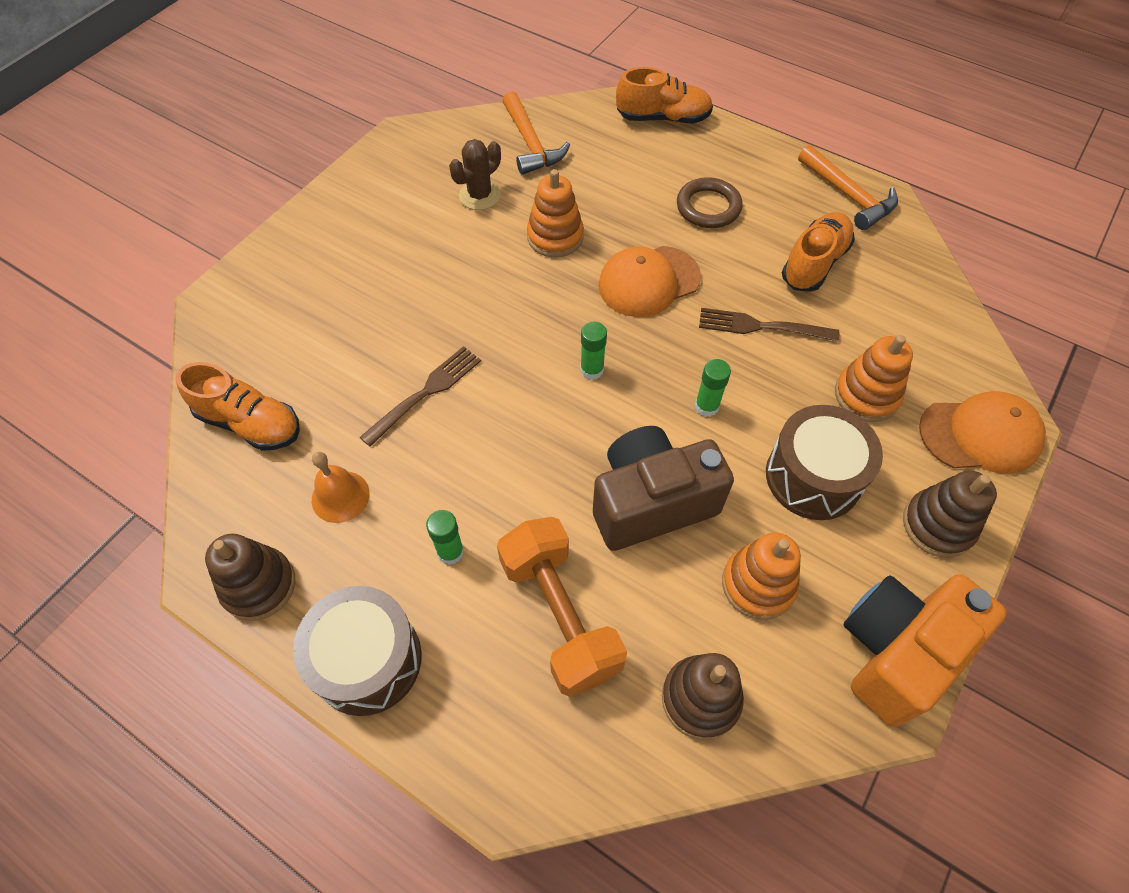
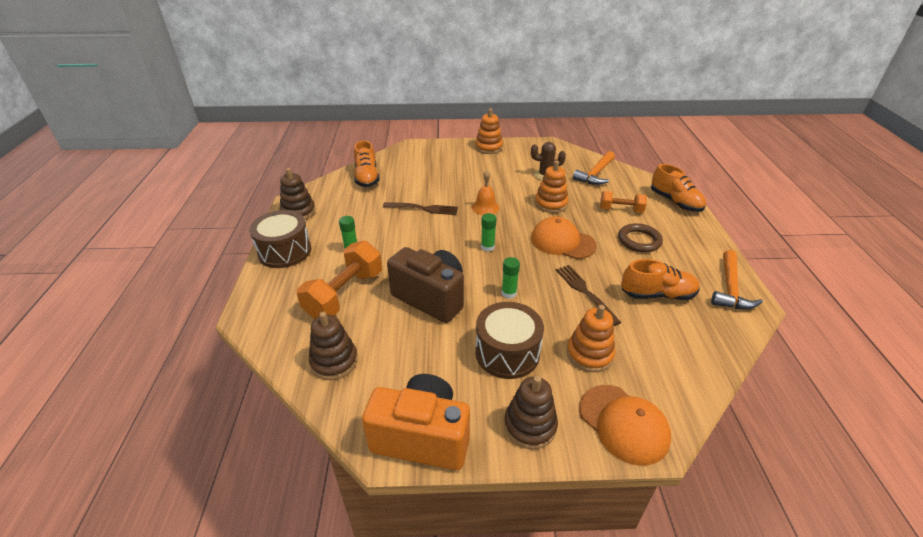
camera: 55 degrees right, 20 degrees down
orange bell [312,452,370,523] -> orange bell moved to [472,170,499,215]
orange stacking toy [722,533,801,620] -> orange stacking toy moved to [475,108,503,154]
none -> orange dumbbell [600,191,647,213]

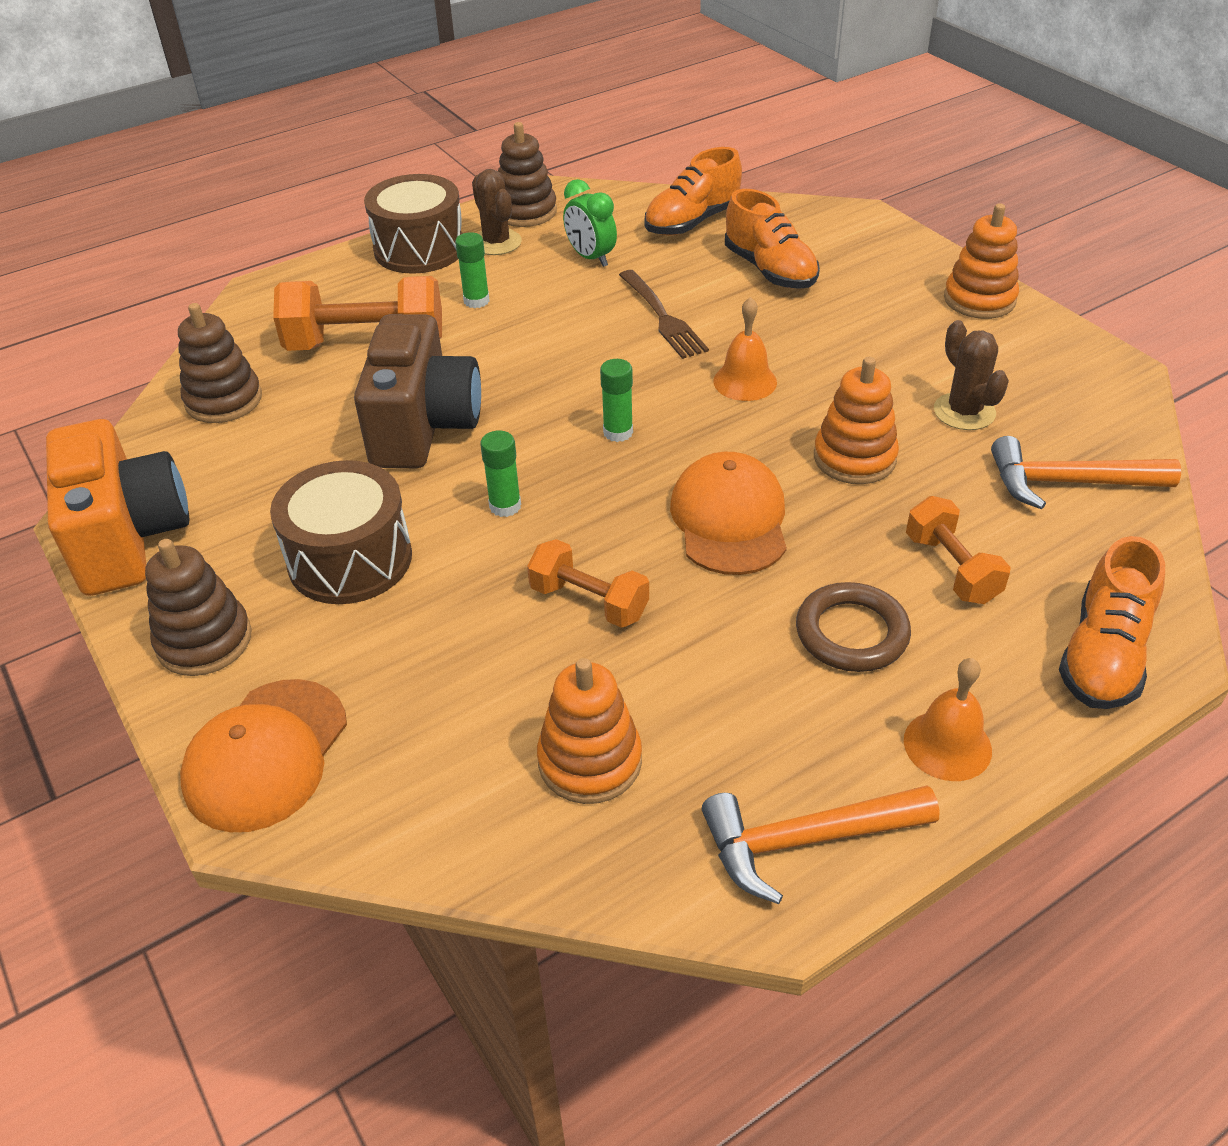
camera: 60 degrees right, 5 degrees up
brown fork [556,265,621,326] -> orange dumbbell [527,539,649,628]
orange stacking toy [567,305,615,372] -> orange stacking toy moved to [537,658,642,804]
orange shoe [621,259,700,300] -> orange shoe moved to [725,189,820,289]
none -> brown cactus [472,169,522,255]
none -> green clock [563,179,617,267]
none -> orange bell [904,658,992,781]

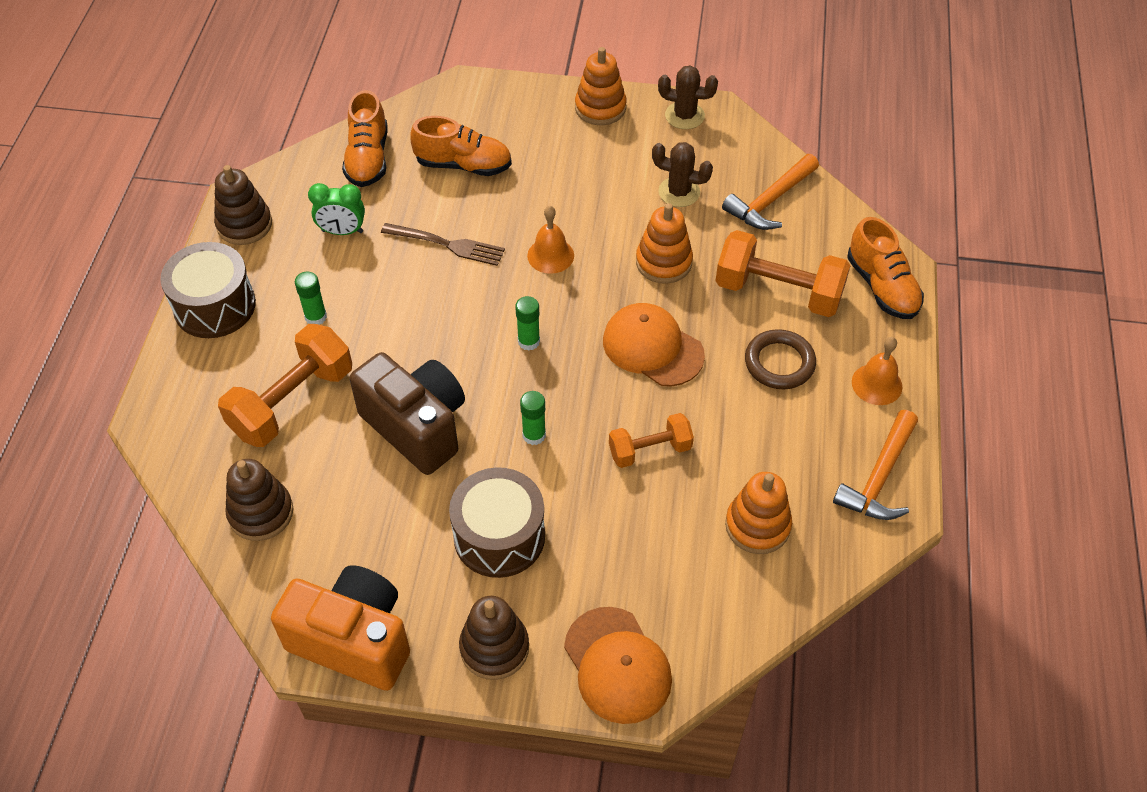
camera: 50 degrees left, 10 degrees up
brown cactus [472,169,522,255] -> brown cactus moved to [658,65,718,129]
orange dumbbell [906,496,1011,604] -> orange dumbbell [715,230,850,317], size x1.69

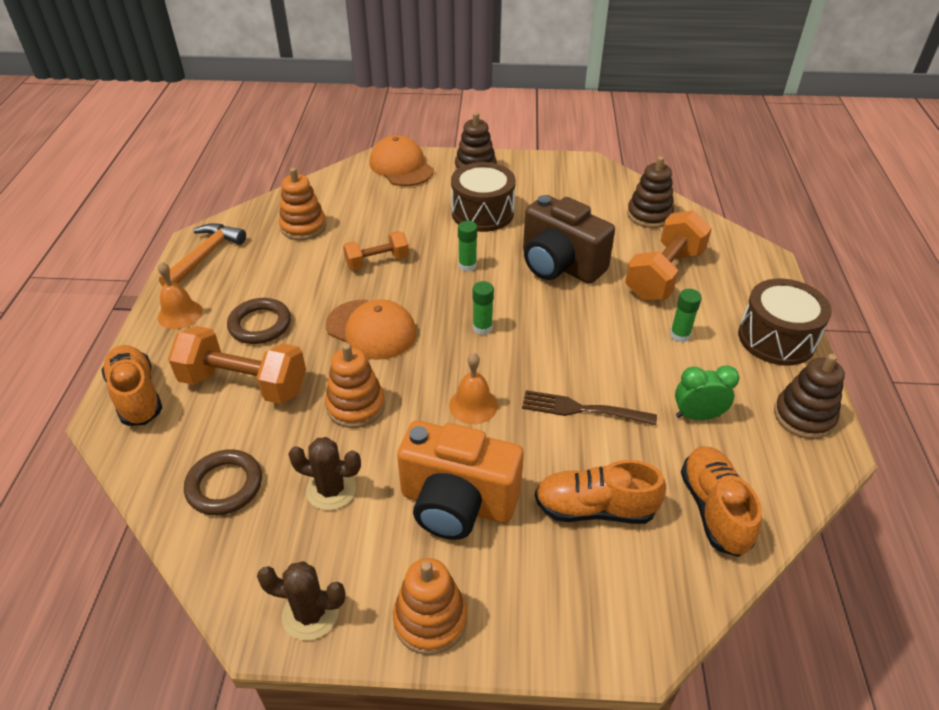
camera: 175 degrees right, 10 degrees down
orange camera [271,565,410,691] -> orange camera moved to [397,421,524,540]
orange hammer [722,154,819,230] -> brown ring [184,449,262,515]

